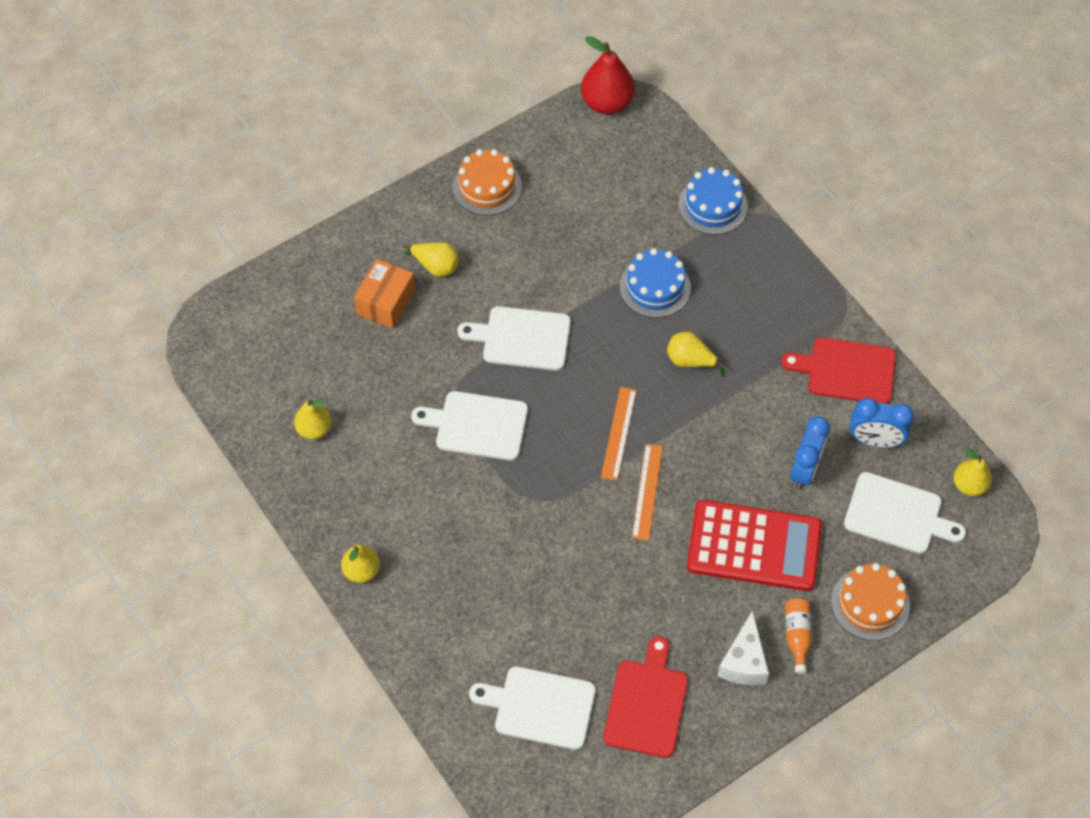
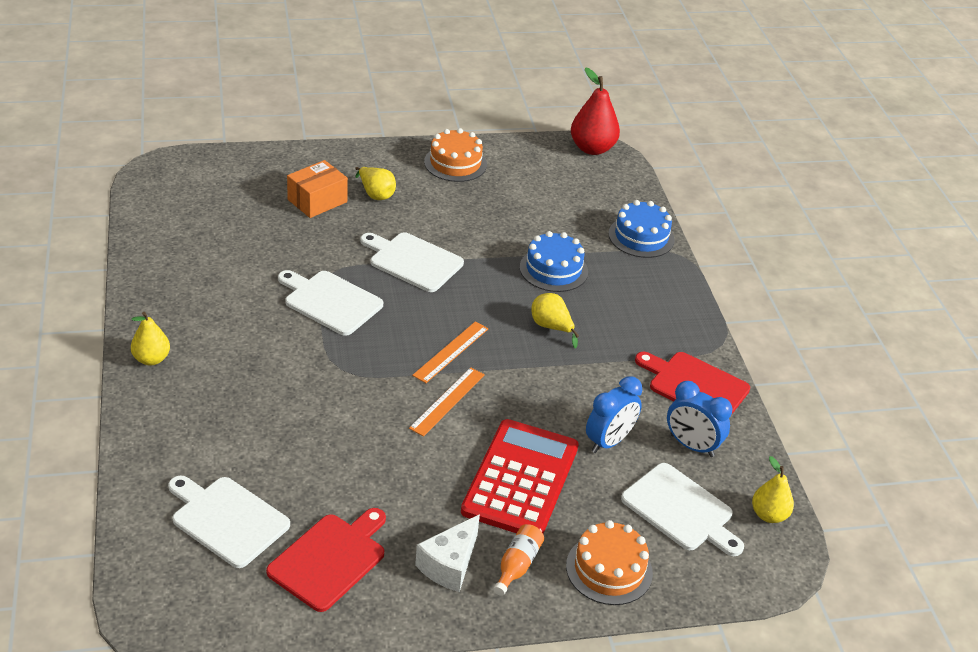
camera: 20 degrees right, 20 degrees down
yellow pear [294,399,331,440] -> none
red calculator [687,500,822,591] -> red calculator turned 105 degrees counterclockwise [461,419,579,534]

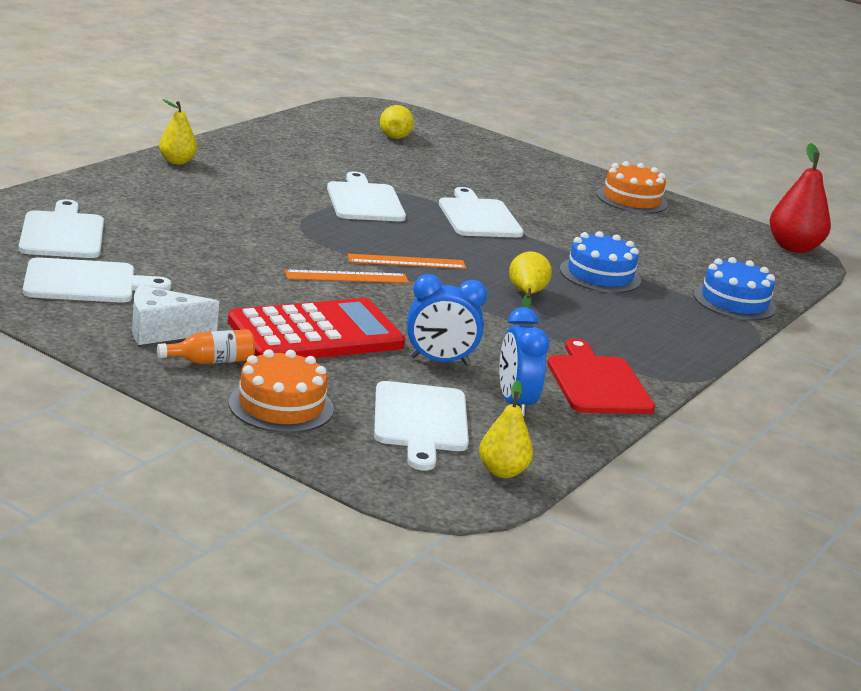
camera: 45 degrees right, 15 degrees down
red cutting board [266,508,386,612] -> white cutting board [23,257,171,303]
orange box [287,160,348,218] -> none
yellow pear [355,167,396,200] -> yellow pear moved to [380,105,414,139]

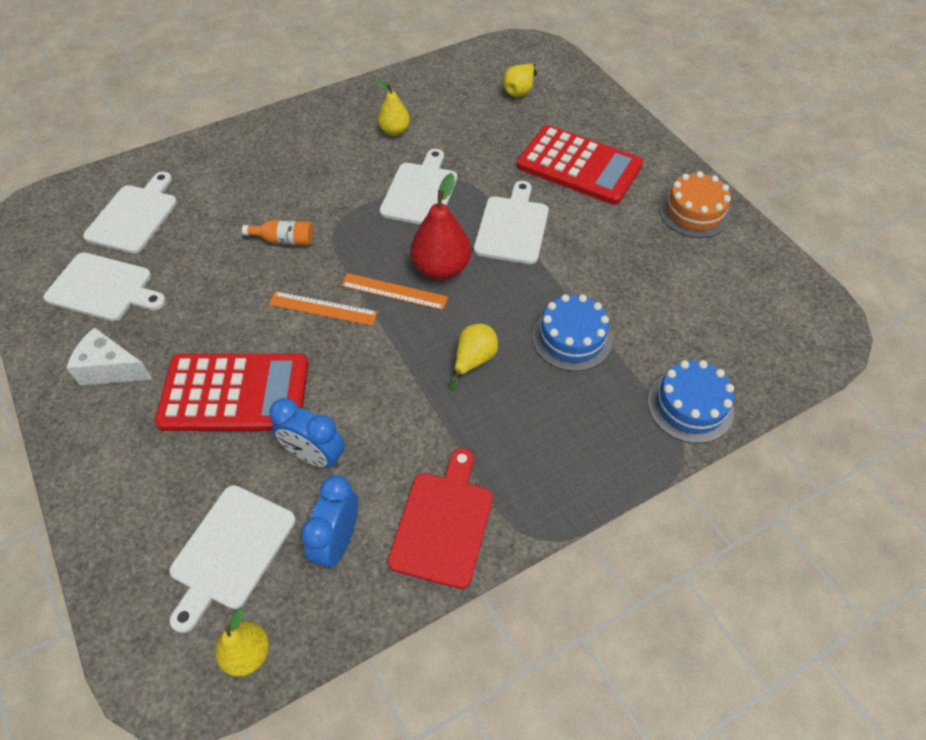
camera: 30 degrees right, 30 degrees up
orange bottle [157,329,255,364] -> orange bottle moved to [242,220,313,246]
yellow pear [159,99,197,164] -> yellow pear moved to [376,81,410,136]
orange cake [229,349,334,433] -> none
red pear [770,143,831,253] -> red pear moved to [410,173,471,280]
none -> red calculator [517,125,643,205]

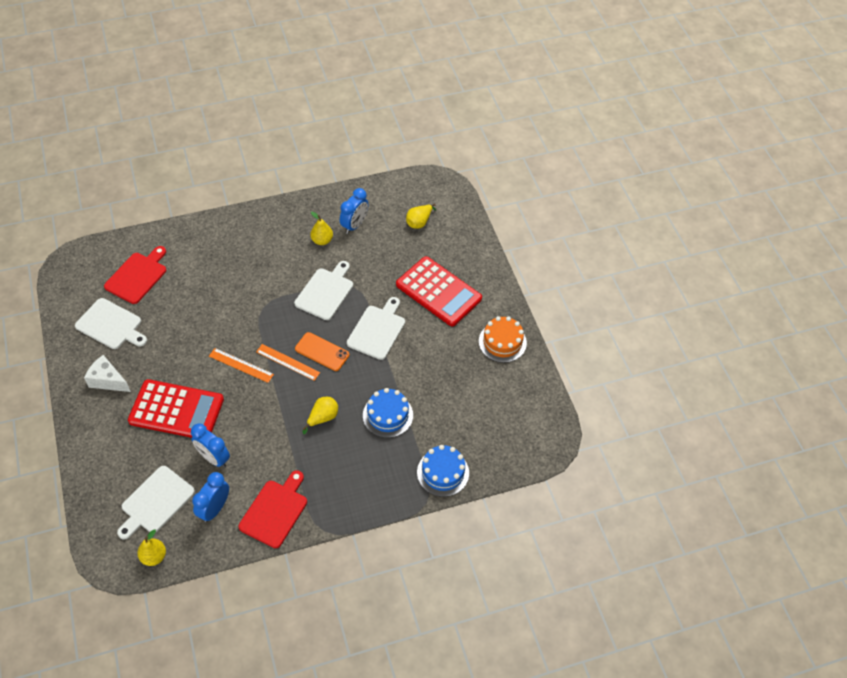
camera: 10 degrees right, 0 degrees up
white cutting board [83,172,177,254] -> red cutting board [104,246,166,304]
orange bottle [242,220,313,246] -> none
red pear [410,173,471,280] -> orange phone [295,332,349,371]
none -> blue clock [340,188,368,234]

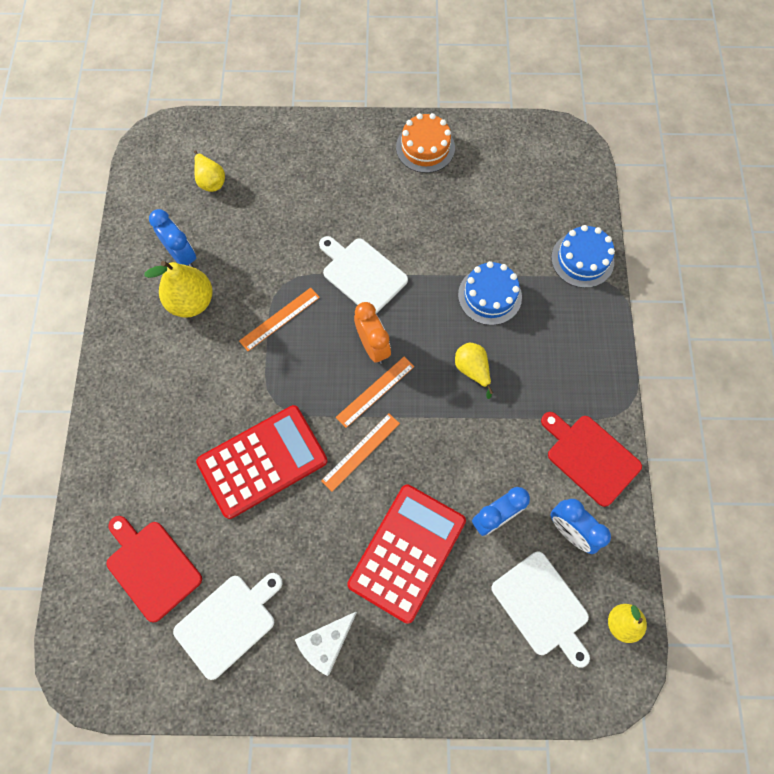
camera: 70 degrees left, 15 degrees up
white cutting board [294,261,353,320] -> orange ruler [239,288,320,351]
orange phone [295,332,349,371] -> orange clock [354,302,391,364]
yellow pear [310,211,333,245] -> yellow pear [144,261,213,318], size x1.61
red calculator [396,256,482,327] -> red calculator moved to [196,405,328,519]

